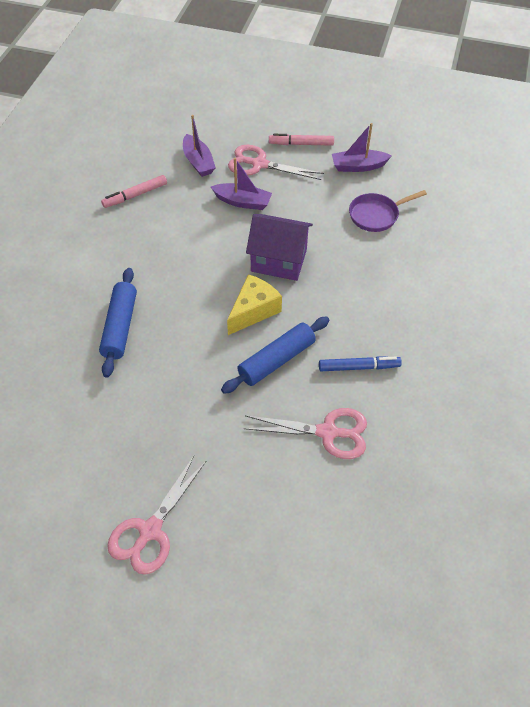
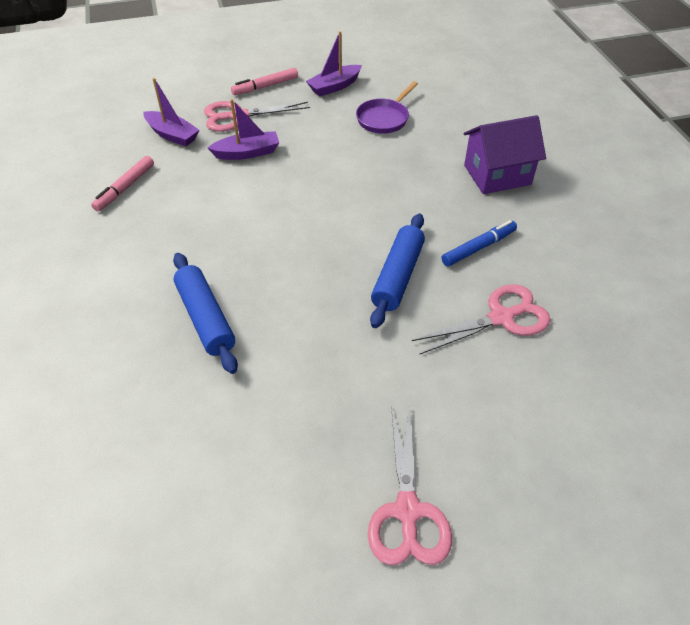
camera: 30 degrees left, 5 degrees down
yellow cheese [227,274,282,335] -> none
purple house [246,214,313,281] -> purple house moved to [464,115,546,194]

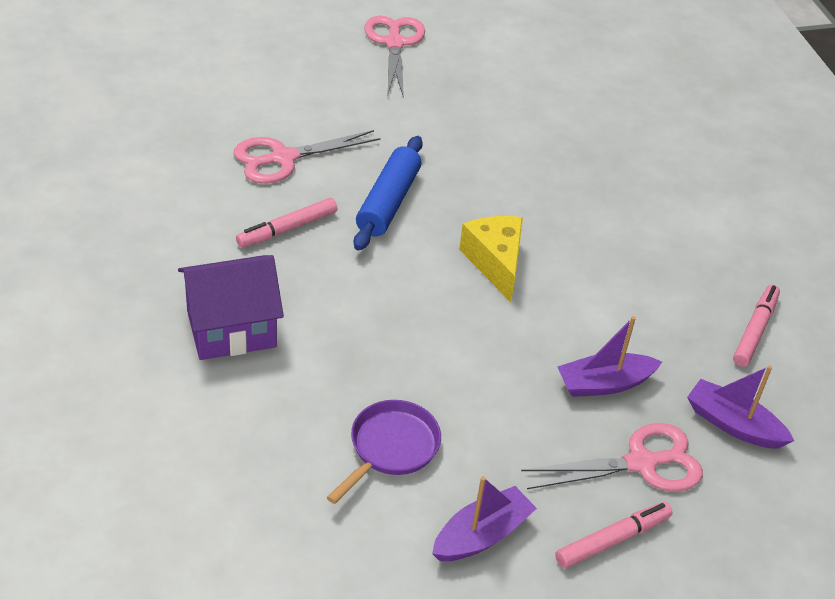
camera: 175 degrees right, 5 degrees down
blue rolling pin [173,253,238,374] -> none
blue marker [441,220,517,266] -> pink marker [236,198,337,247]
none -> yellow cheese [459,216,523,302]

